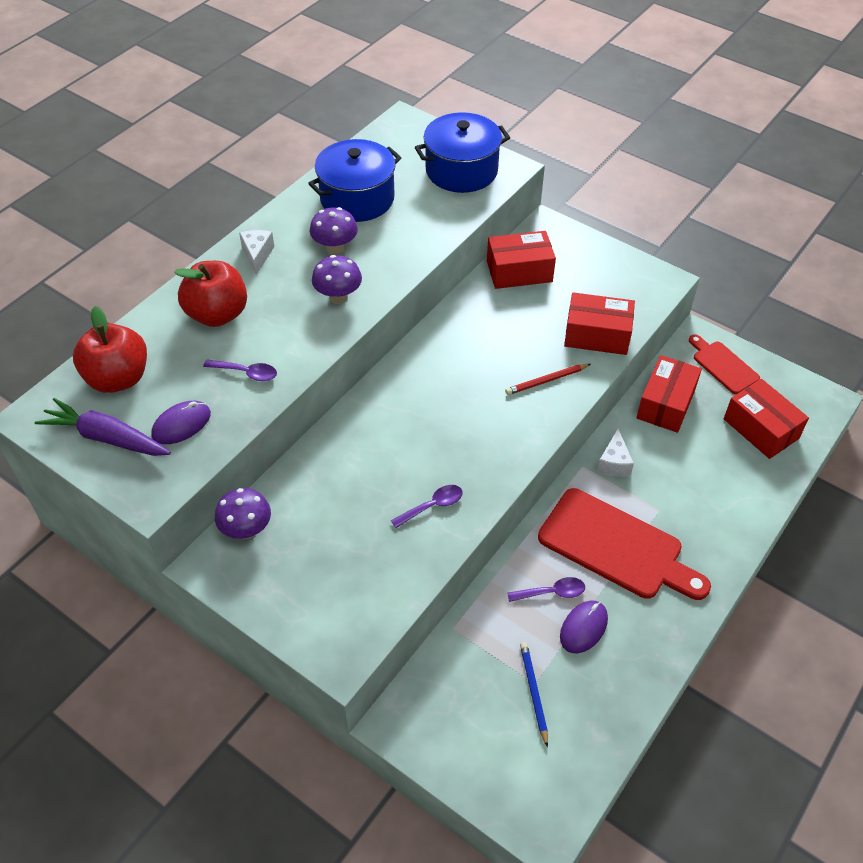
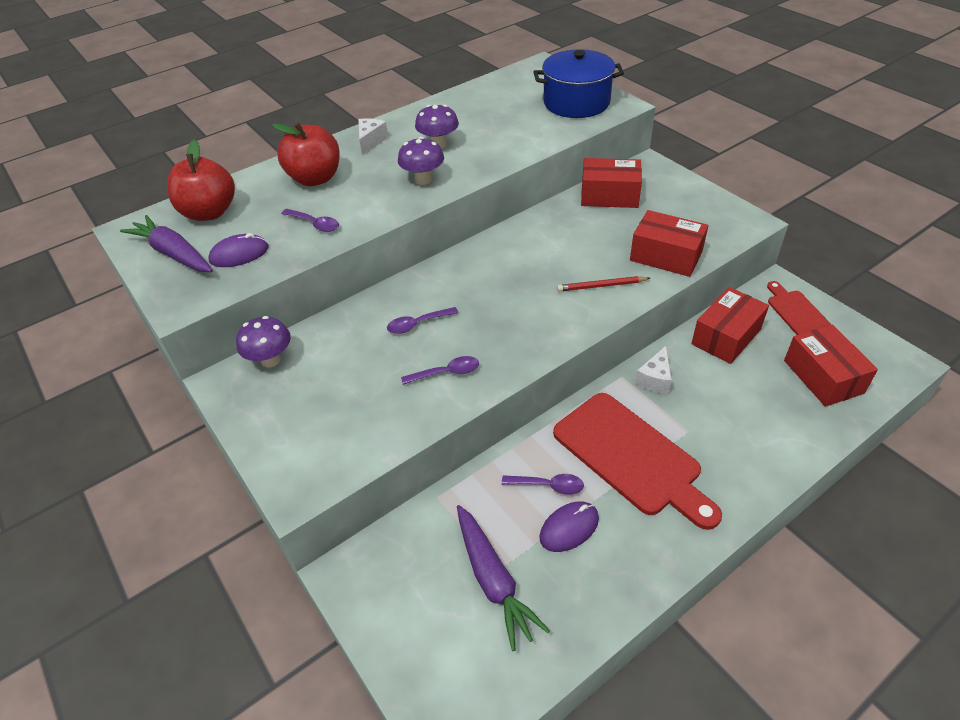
camera: 20 degrees right, 5 degrees down
blue pot [308,139,401,222] -> none
blue pencil [520,642,548,747] -> purple carrot [457,505,550,651]
none -> purple spoon [387,307,458,334]

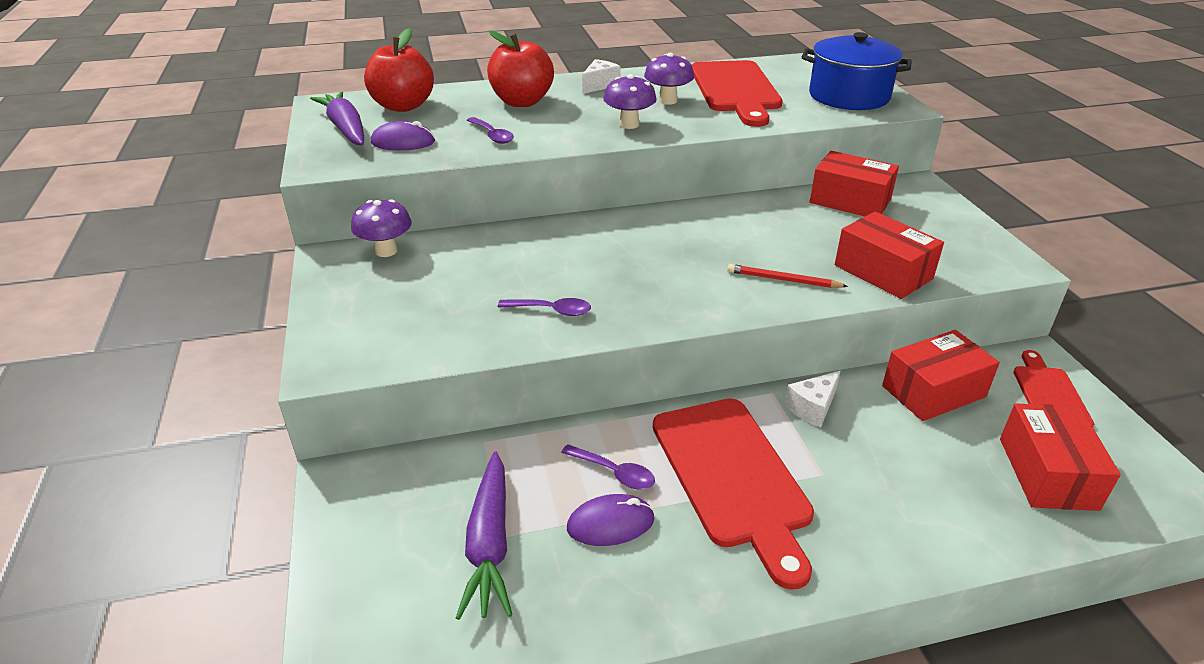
camera: 20 degrees right, 10 degrees down
purple spoon [387,307,458,334] -> none
none -> red cutting board [692,60,783,127]

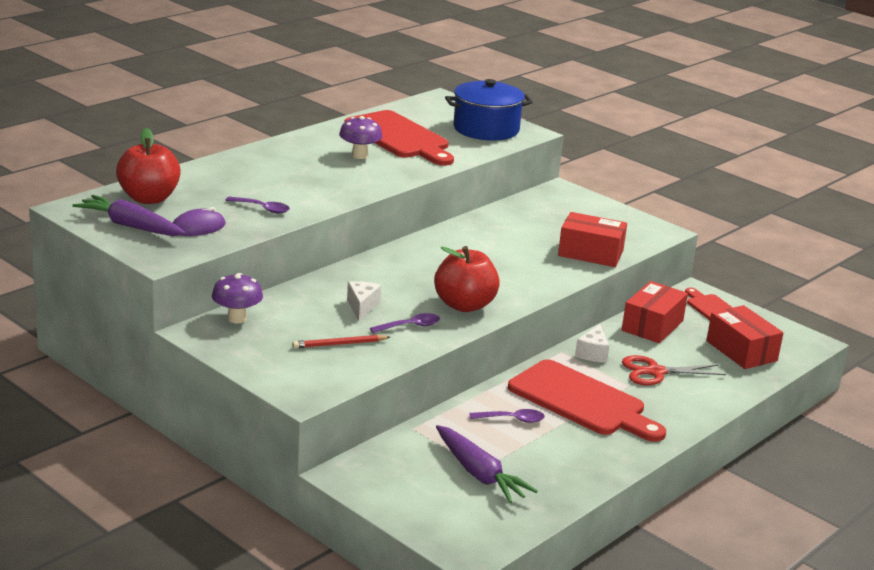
camera: 35 degrees left, 10 degrees down
red apple [487,30,554,107] -> red apple moved to [434,246,500,312]
purple mouse [567,494,654,546] -> none
white cheese [582,59,621,94] -> white cheese moved to [347,281,381,321]
purple mushroom [603,74,656,129] -> none
red pencil [727,264,848,288] -> red pencil moved to [293,335,390,348]
red box [810,151,899,216] -> none
none -> red scissors [622,355,726,385]

